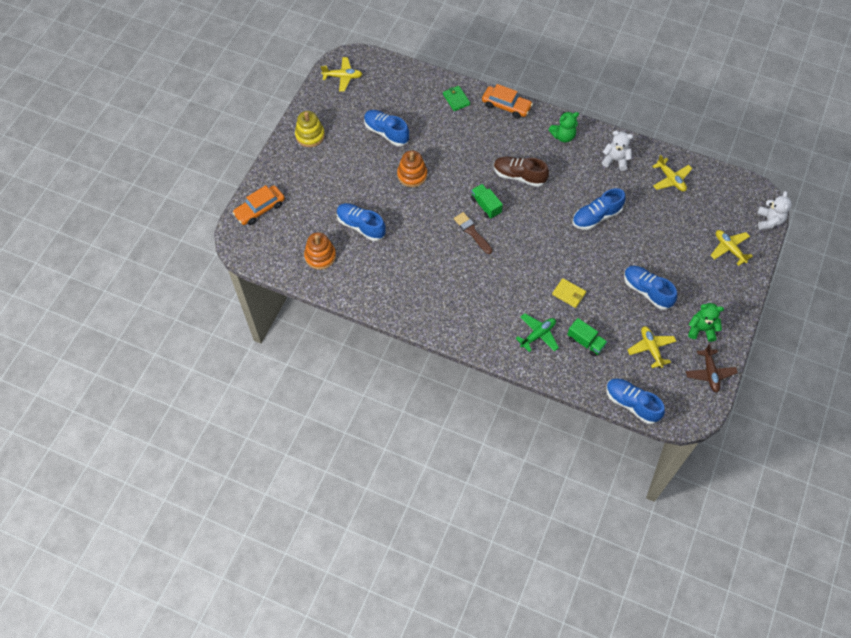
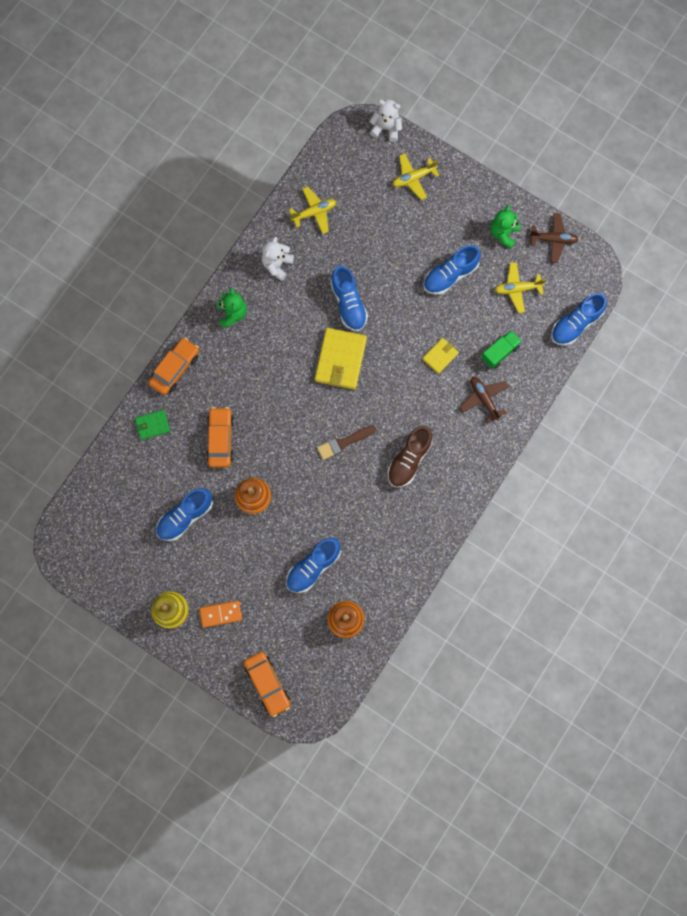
camera: 80 degrees left, 15 degrees up
yellow plane [321,57,362,92] -> none
green truck [471,184,503,219] -> none
brown shoe [494,157,549,187] -> brown shoe moved to [387,426,433,488]
green plane [516,313,559,352] -> brown plane [459,377,509,423]
none -> orange domino [199,601,242,628]
none -> orange car [206,407,234,467]
none -> yellow wallet [315,328,367,390]

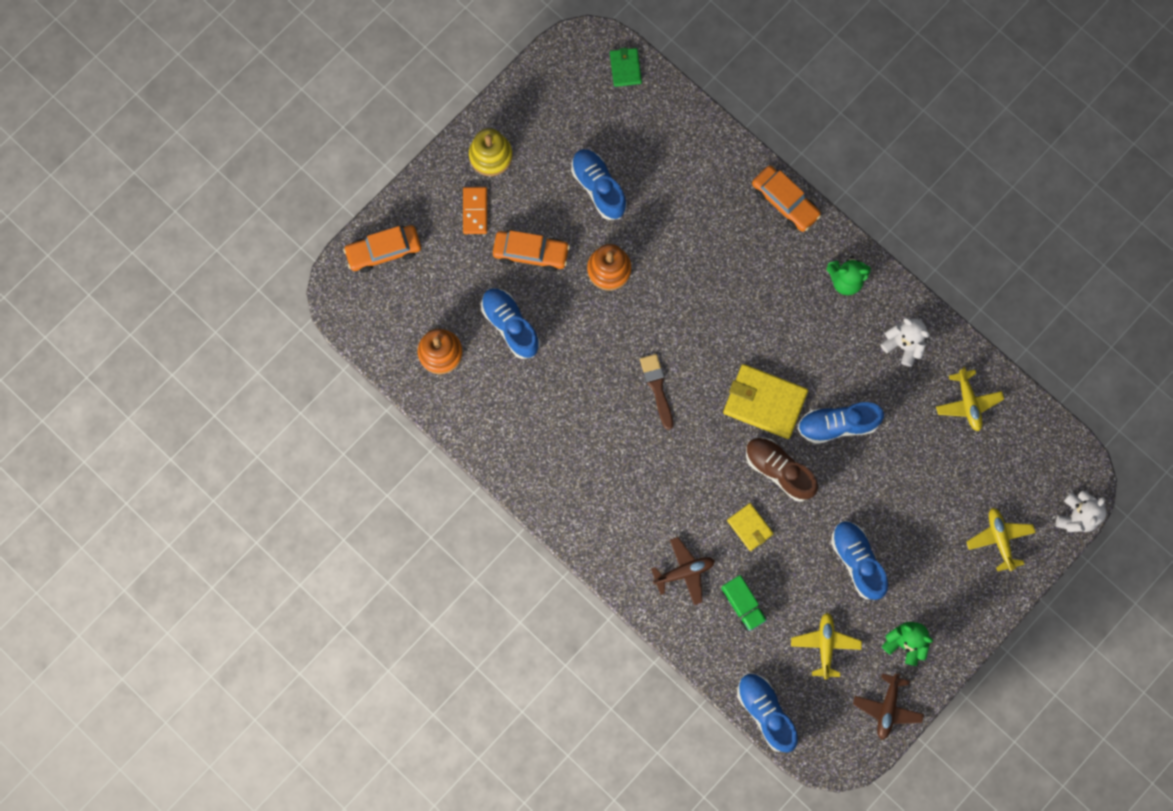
camera: 100 degrees right, 0 degrees up
green wallet [135,410,170,440] -> green wallet moved to [610,47,642,87]
orange car [206,407,234,467] -> orange car moved to [493,230,570,272]
brown shoe [387,426,433,488] -> brown shoe moved to [746,437,818,502]

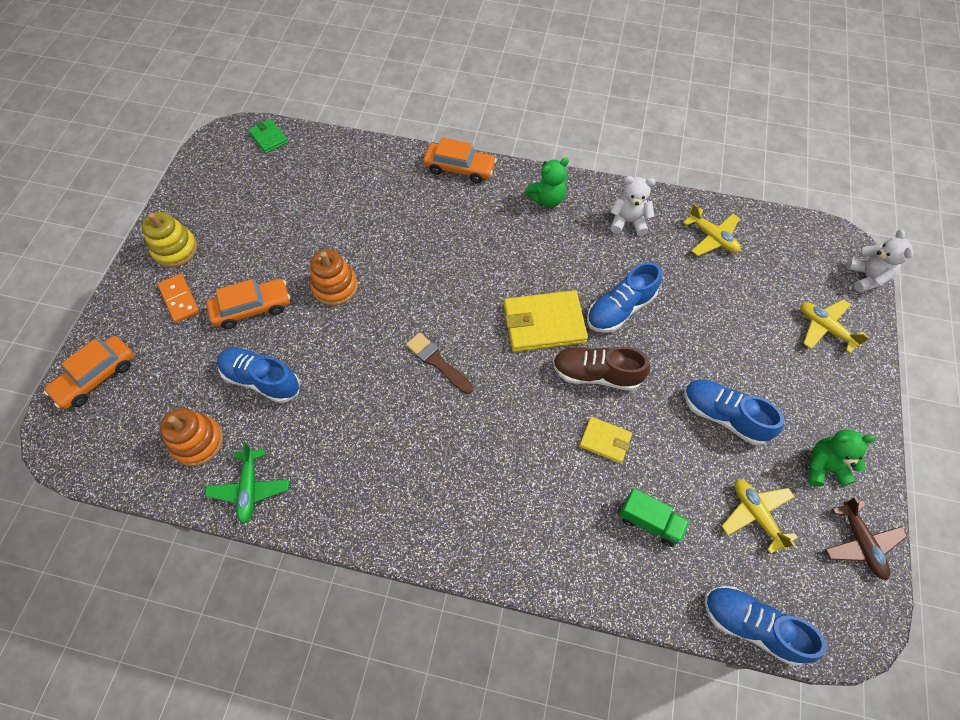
camera: 30 degrees left, 15 degrees down
blue shoe [571,149,627,220] -> none
brown plane [651,537,715,605] -> none
none -> green plane [205,442,289,524]

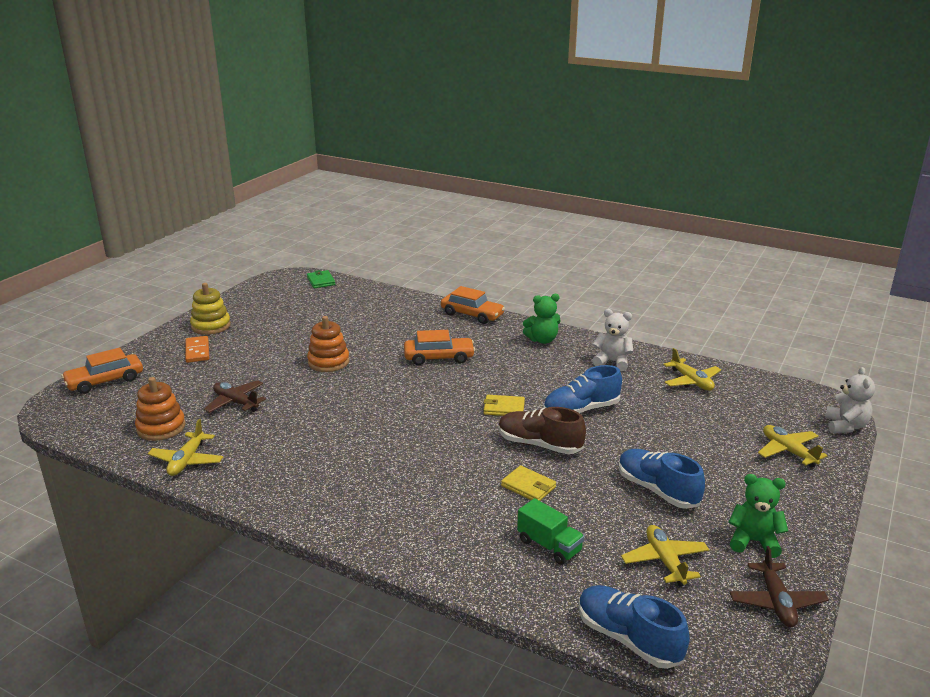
camera: 15 degrees right, 35 degrees down
green plane [205,442,289,524] -> yellow plane [148,419,223,476]
orange car [206,279,290,329] -> orange car moved to [404,330,475,365]
blue shoe [217,347,300,403] -> brown plane [204,380,266,413]
brown brush [406,332,473,394] -> none
yellow wallet [504,290,588,352] -> yellow wallet [484,395,525,416], size x0.54

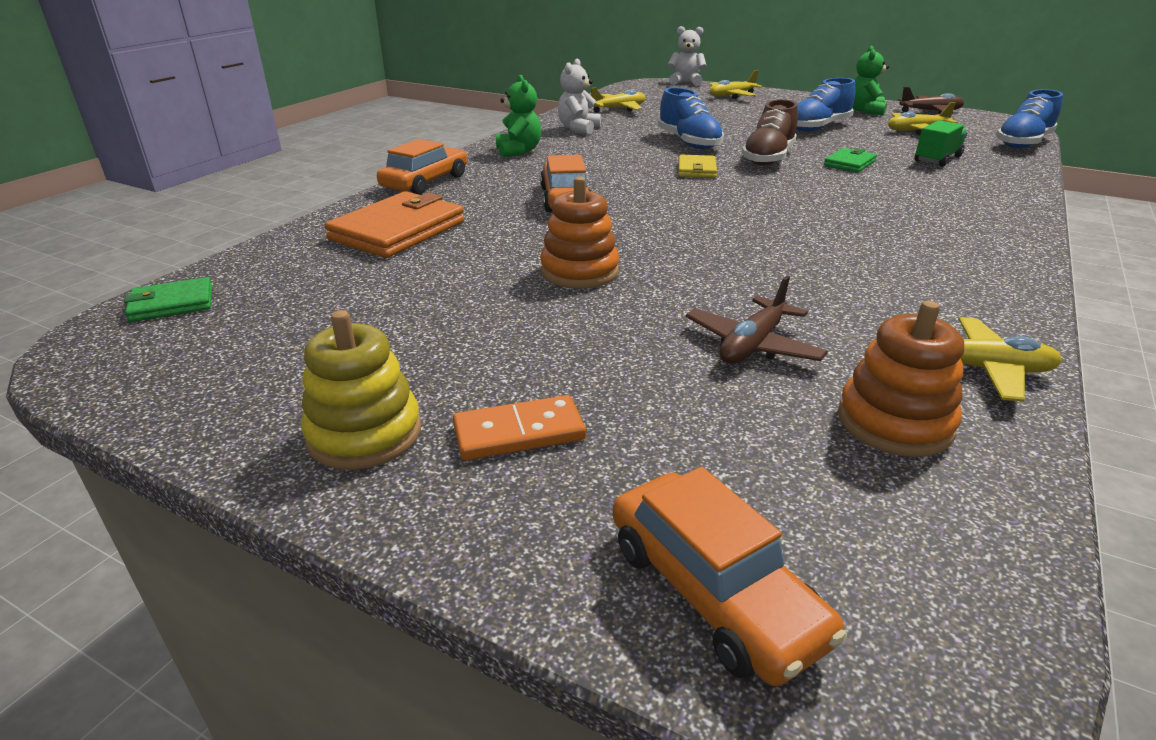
camera: 90 degrees left, 5 degrees up
yellow wallet [501,465,556,501] -> green wallet [824,148,877,173]
none -> orange wallet [324,191,464,258]

